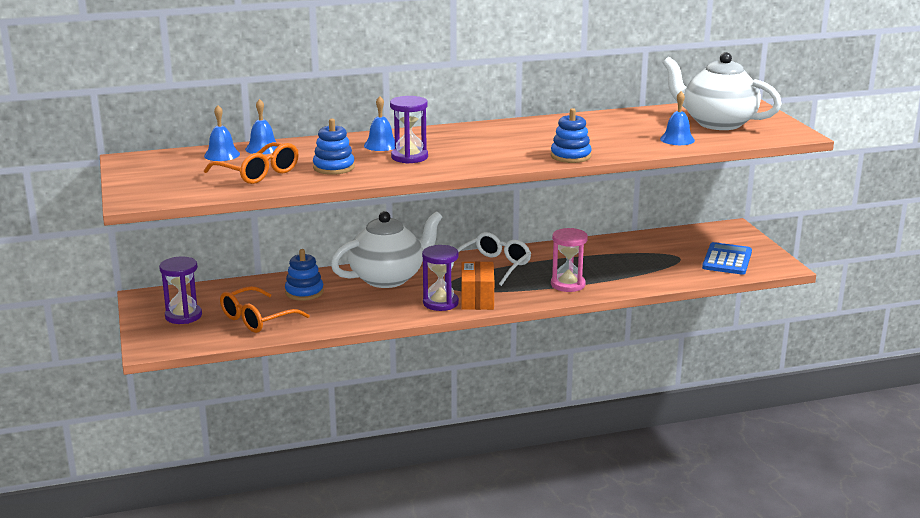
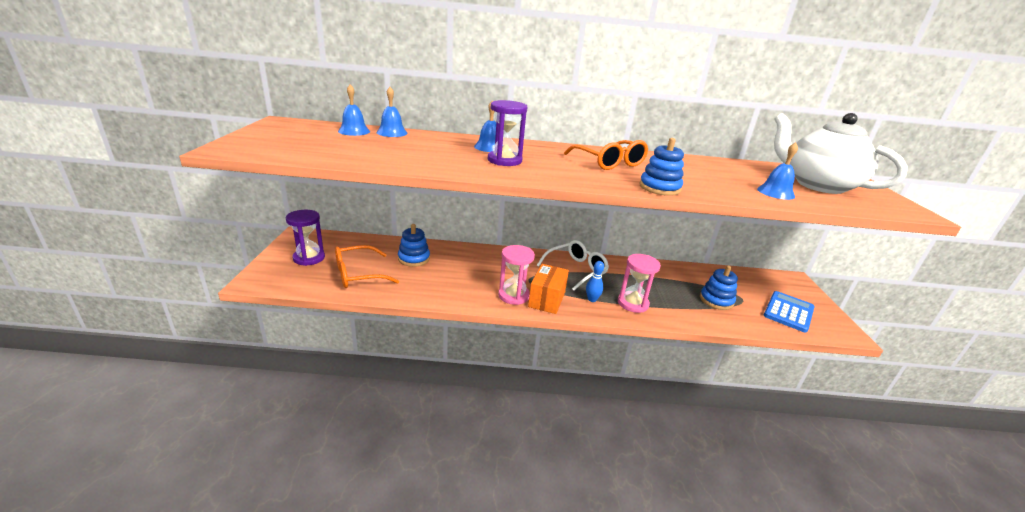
camera: 15 degrees right, 5 degrees up
orange glasses [204,142,299,184] -> orange glasses moved to [564,140,648,170]
blue stacking toy [313,119,355,175] -> blue stacking toy moved to [700,266,738,310]
white teapot [331,211,442,288] -> none
purple hourglass [422,245,459,311] -> pink hourglass [498,245,535,305]
none -> blue bowling pin [586,261,604,302]

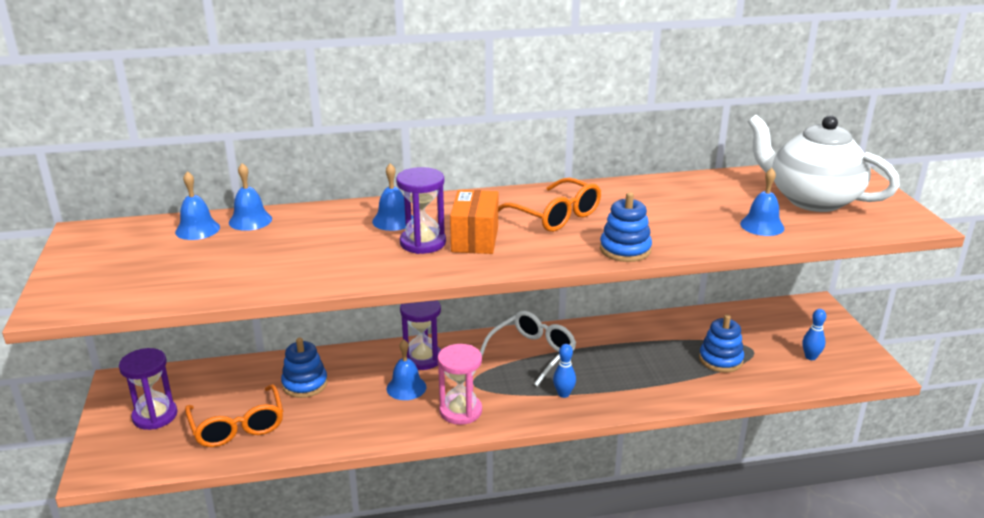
camera: 10 degrees left, 0 degrees up
orange glasses [335,245,399,288] -> orange glasses turned 75 degrees counterclockwise [185,384,283,447]
orange box [528,264,569,314] -> orange box moved to [450,190,498,254]
pink hourglass [618,254,661,313] -> none
blue calculator [764,291,814,333] -> blue bowling pin [802,309,826,360]
none -> blue bell [387,339,426,400]
none -> purple hourglass [400,300,441,370]

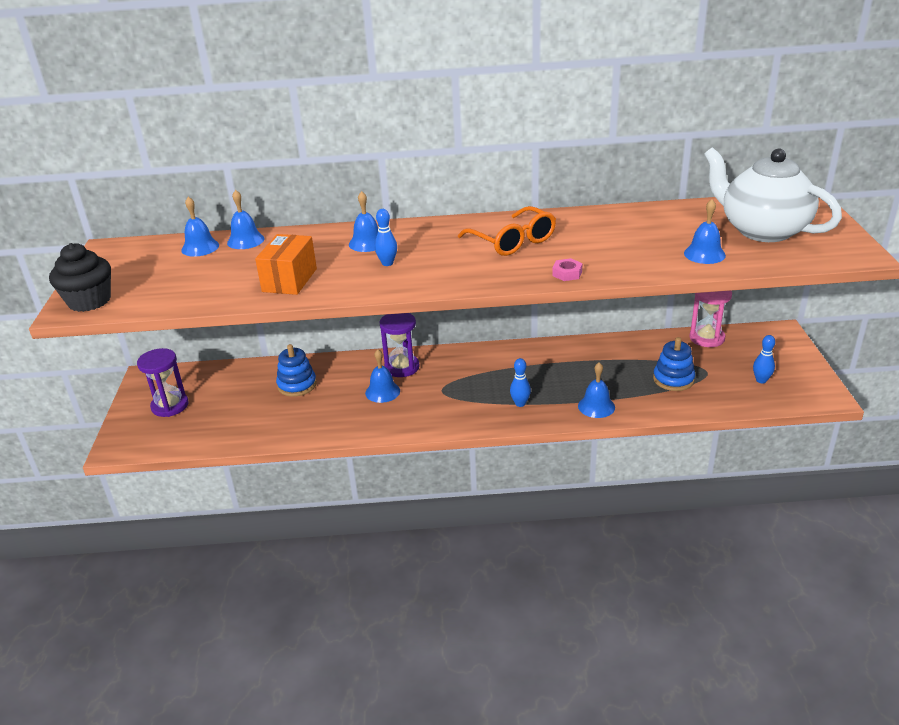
camera: 10 degrees right, 5 degrees up
orange glasses [185,384,283,447] -> none
purple hourglass [396,167,446,254] -> blue bowling pin [375,209,397,266]
pink hourglass [437,344,482,425] -> pink hourglass moved to [689,291,732,347]
orange box [450,190,498,254] -> orange box moved to [255,234,317,295]
white glasses [480,311,576,386] -> none
blue stacking toy [600,192,652,262] -> pink nut [552,258,583,281]
none -> black cupcake [49,243,111,312]
none -> blue bell [578,362,615,418]

